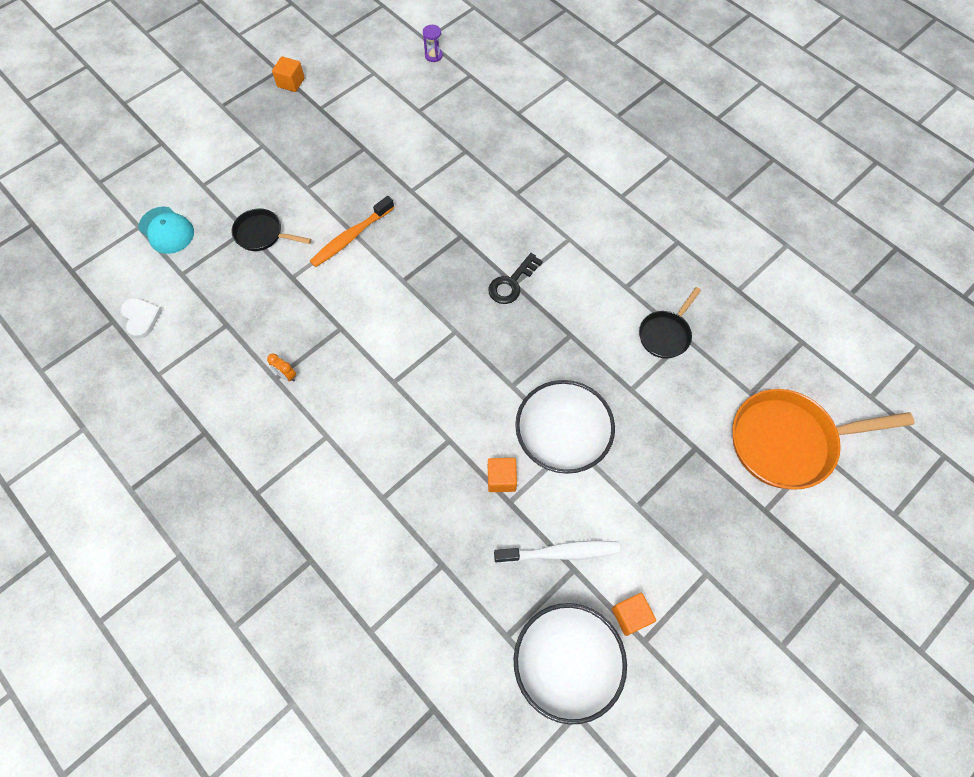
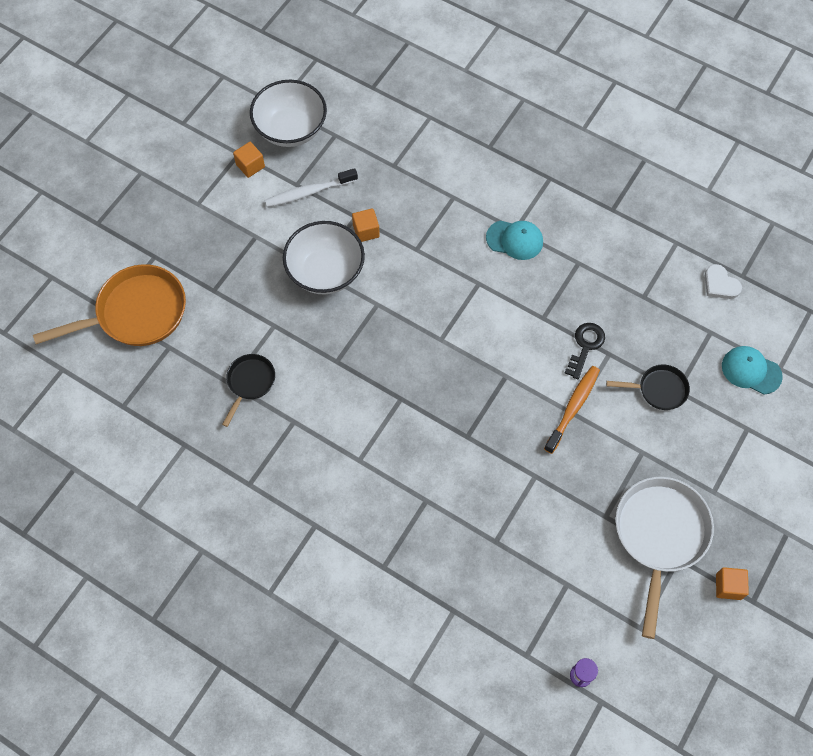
camera: 165 degrees right, 0 degrees up
orange clock [267,353,296,382] -> none
black key [488,253,543,304] -> black key moved to [565,323,605,379]
none -> turquoise cap [486,221,543,260]
none -> white pan [615,477,714,639]

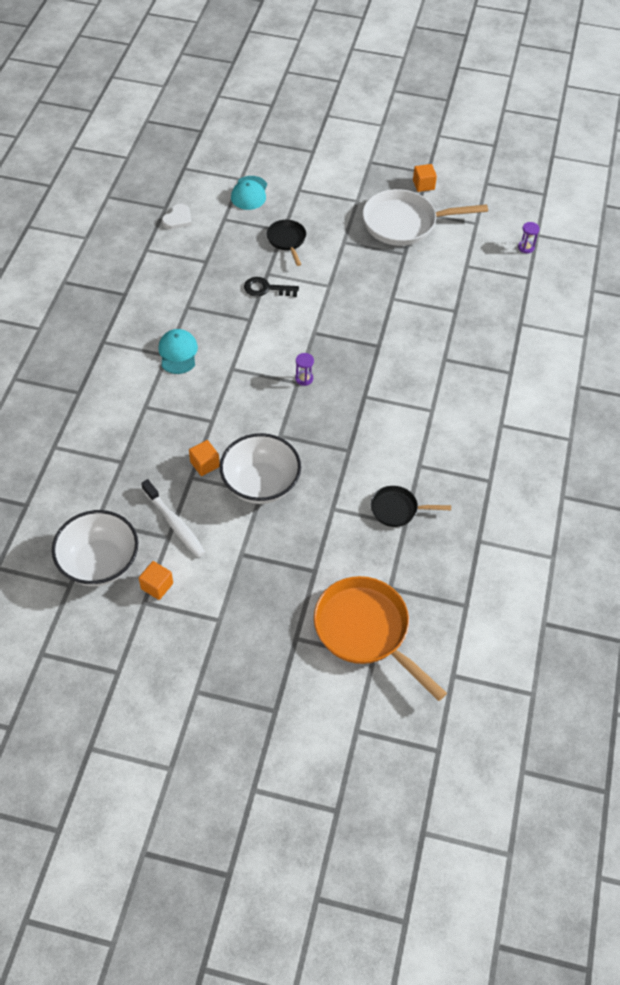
camera: 110 degrees left, 10 degrees down
orange toothbrush [544,366,600,454] -> none
none -> purple hourglass [295,353,314,386]

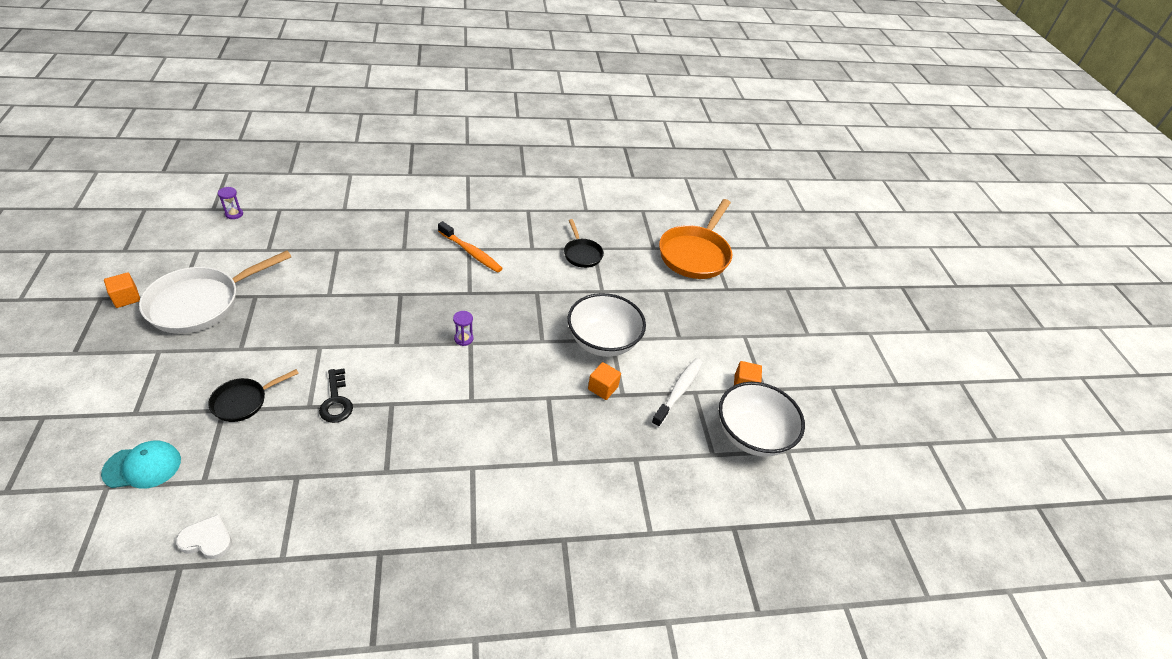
camera: 115 degrees left, 10 degrees down
turquoise cap [158,329,198,374] -> none
white pan [362,189,488,246] -> white pan turned 75 degrees clockwise [139,250,291,334]
none -> orange toothbrush [438,221,503,273]

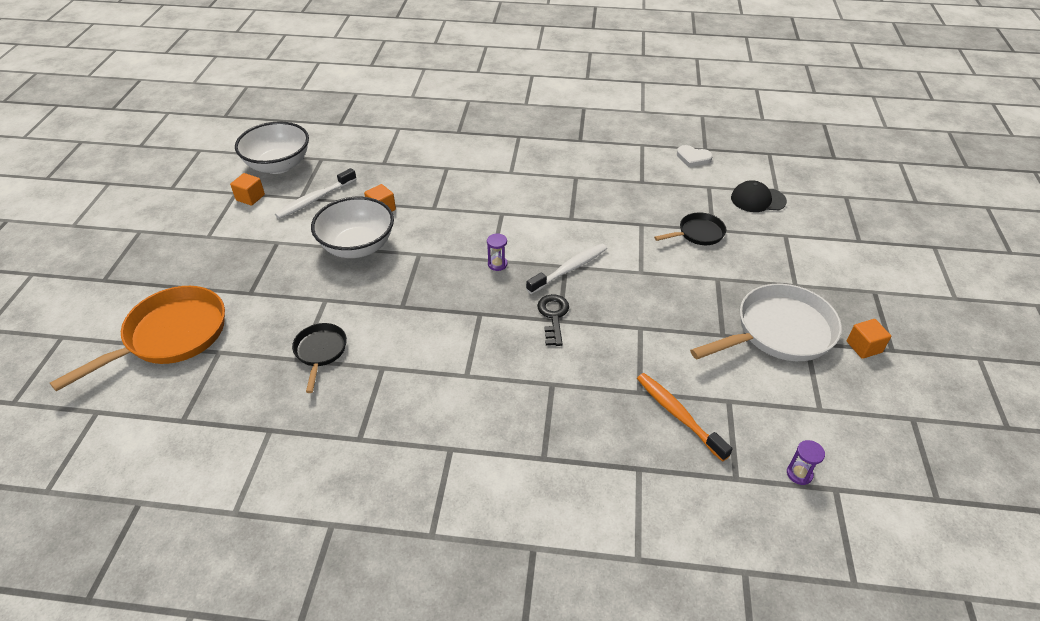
camera: 160 degrees left, 0 degrees up
turquoise cap [101,441,181,488] -> black cap [731,180,787,212]
black key [319,368,353,423] -> black key moved to [537,294,569,346]
orange toothbrush [438,221,503,273] -> orange toothbrush moved to [637,373,733,462]
none -> white toothbrush [526,244,607,294]

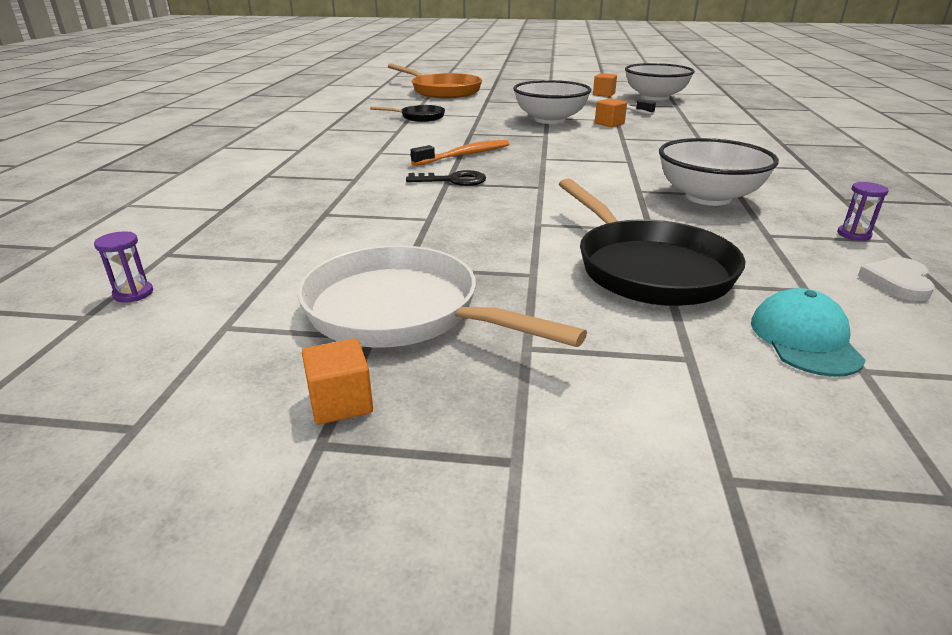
camera: 90 degrees right, 15 degrees down
purple hourglass [487,234,508,271] -> purple hourglass moved to [837,182,889,241]
white toothbrush [526,244,607,294] -> none
orange toothbrush [637,373,733,462] -> orange toothbrush moved to [411,140,509,166]
black pan [654,213,726,245] -> black pan [559,179,745,306], size x1.88
white pan [690,284,842,361] -> white pan turned 150 degrees clockwise [297,245,587,348]
black cap [731,180,787,212] -> turquoise cap [751,288,866,377]
none -> white bowl [659,138,779,206]

